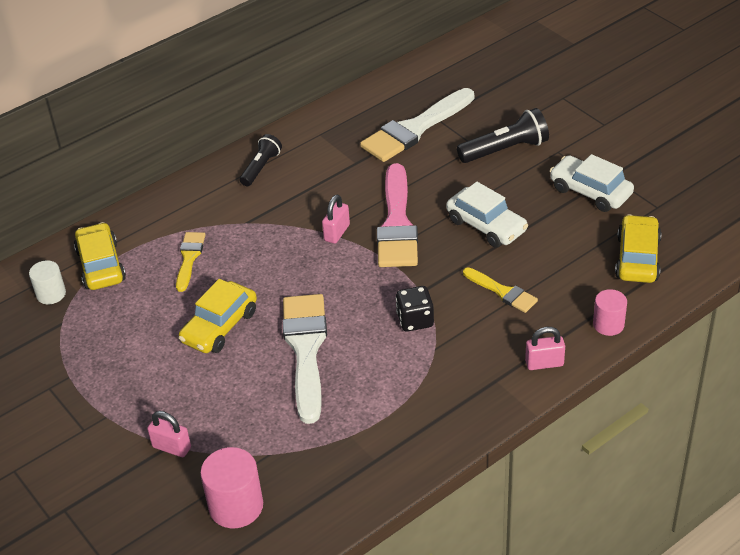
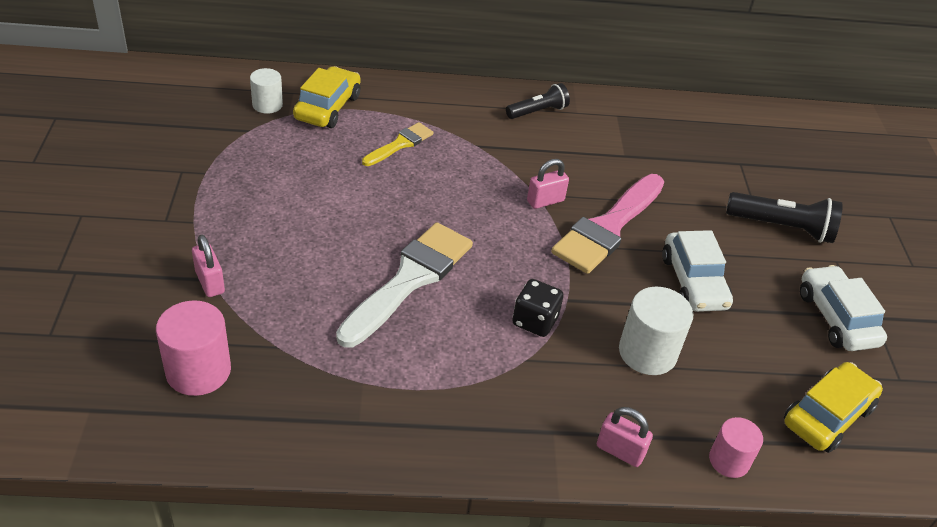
camera: 30 degrees right, 0 degrees up
yellow car [178,279,257,353] -> none
white brush [360,88,474,162] -> none
yellow brush [463,267,538,313] -> white cylinder [619,287,693,375]

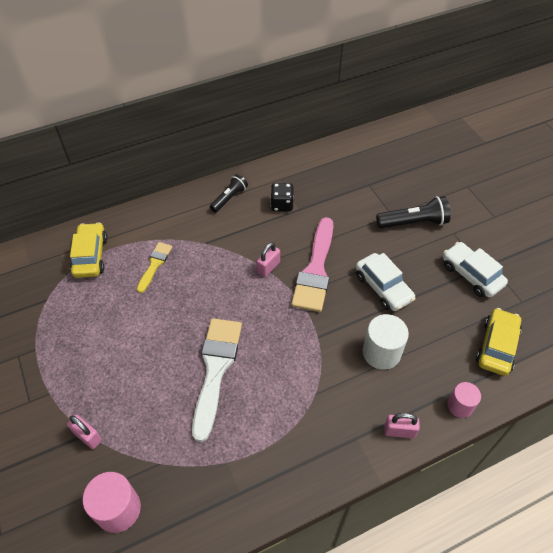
camera: 20 degrees left, 10 degrees up
white cylinder [250,68,283,114] -> none
black dice [512,279,564,337] -> black dice moved to [271,183,294,211]

